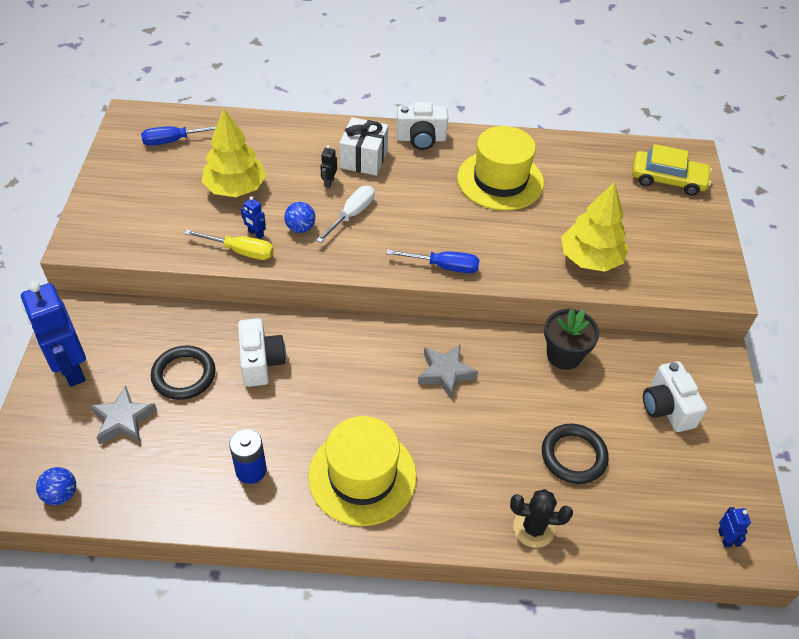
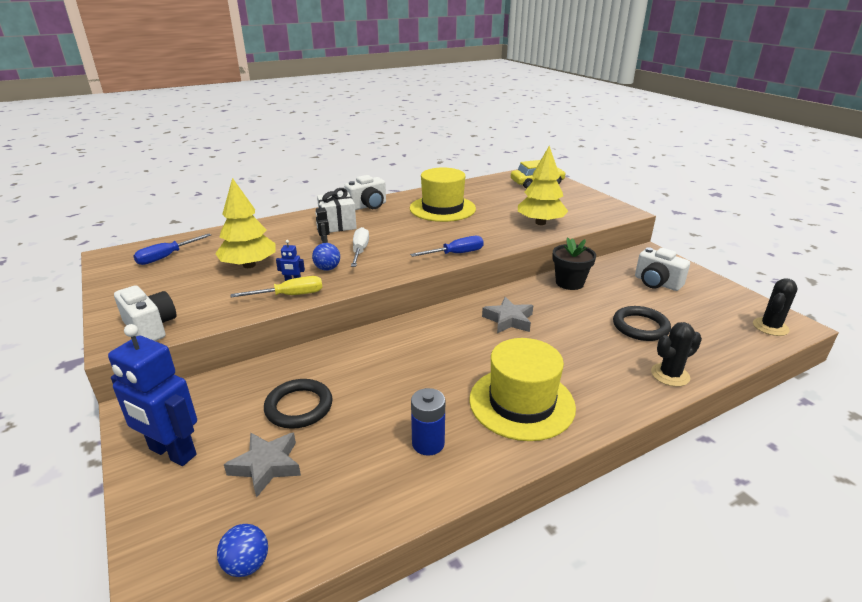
camera: 30 degrees left, 20 degrees down
white camera [238,318,286,387] -> white camera moved to [114,285,177,341]
blue robot [718,507,751,548] -> black cactus [753,278,797,336]

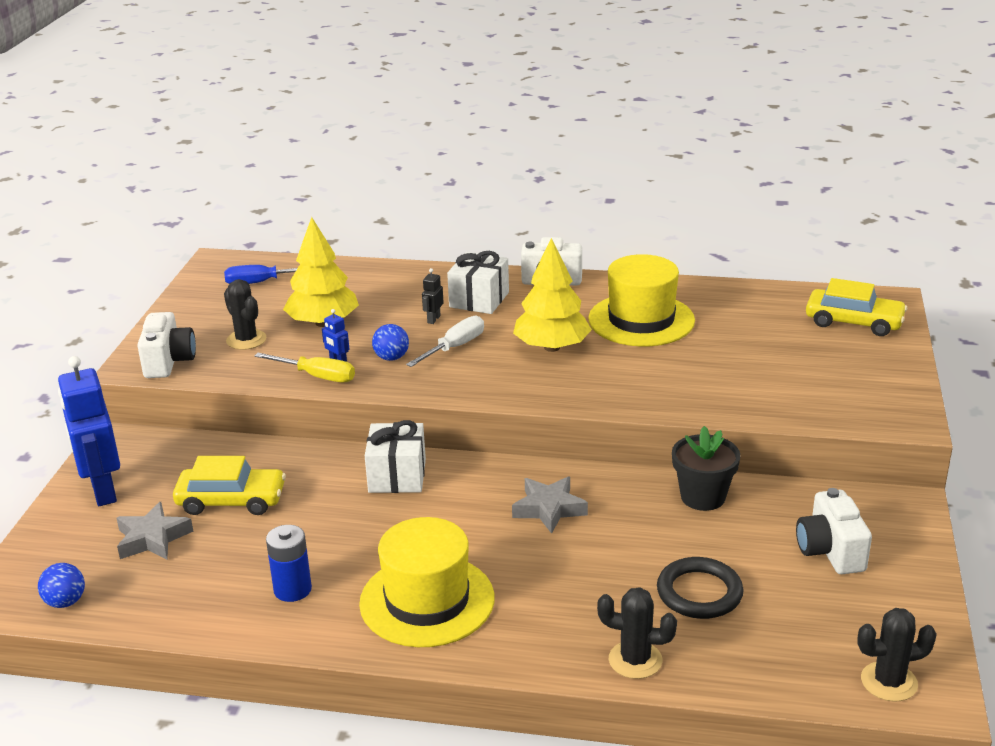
camera: 40 degrees right, 0 degrees up
black ring [264,379,333,429] -> yellow car [173,456,286,515]
blue screwdriver [410,236,484,257] -> none
yellow tree [518,146,568,225] -> yellow tree moved to [513,238,592,352]
none -> black cactus [224,279,266,350]
none -> white gift [365,420,426,493]

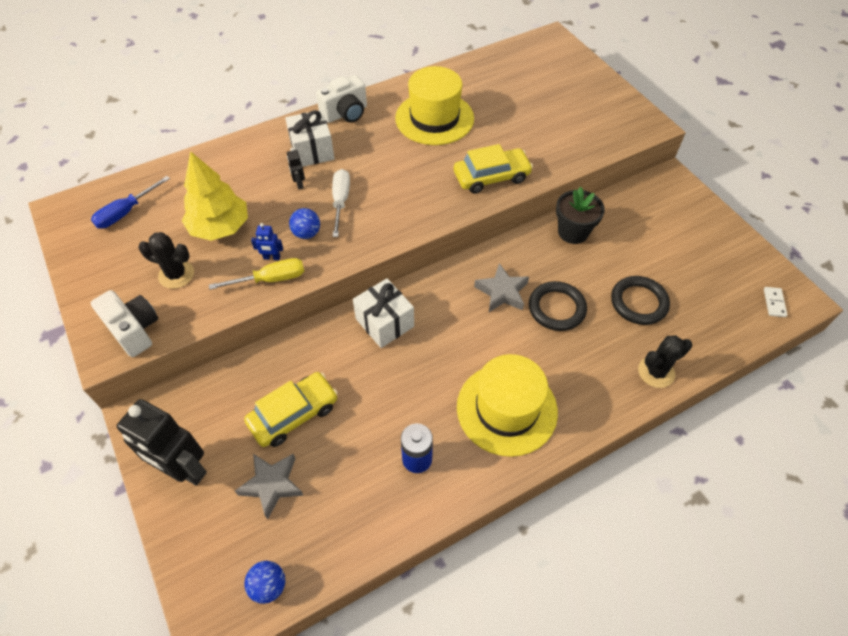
camera: 40 degrees left, 25 degrees up
blue robot [58,356,120,506] -> black robot [117,399,207,486]
yellow tree [513,238,592,352] -> none
white camera [796,488,872,574] -> none
yellow car [806,278,907,336] -> yellow car moved to [454,144,533,194]
black cactus [857,608,937,702] -> white domino [764,287,787,317]
none -> black ring [529,281,587,331]

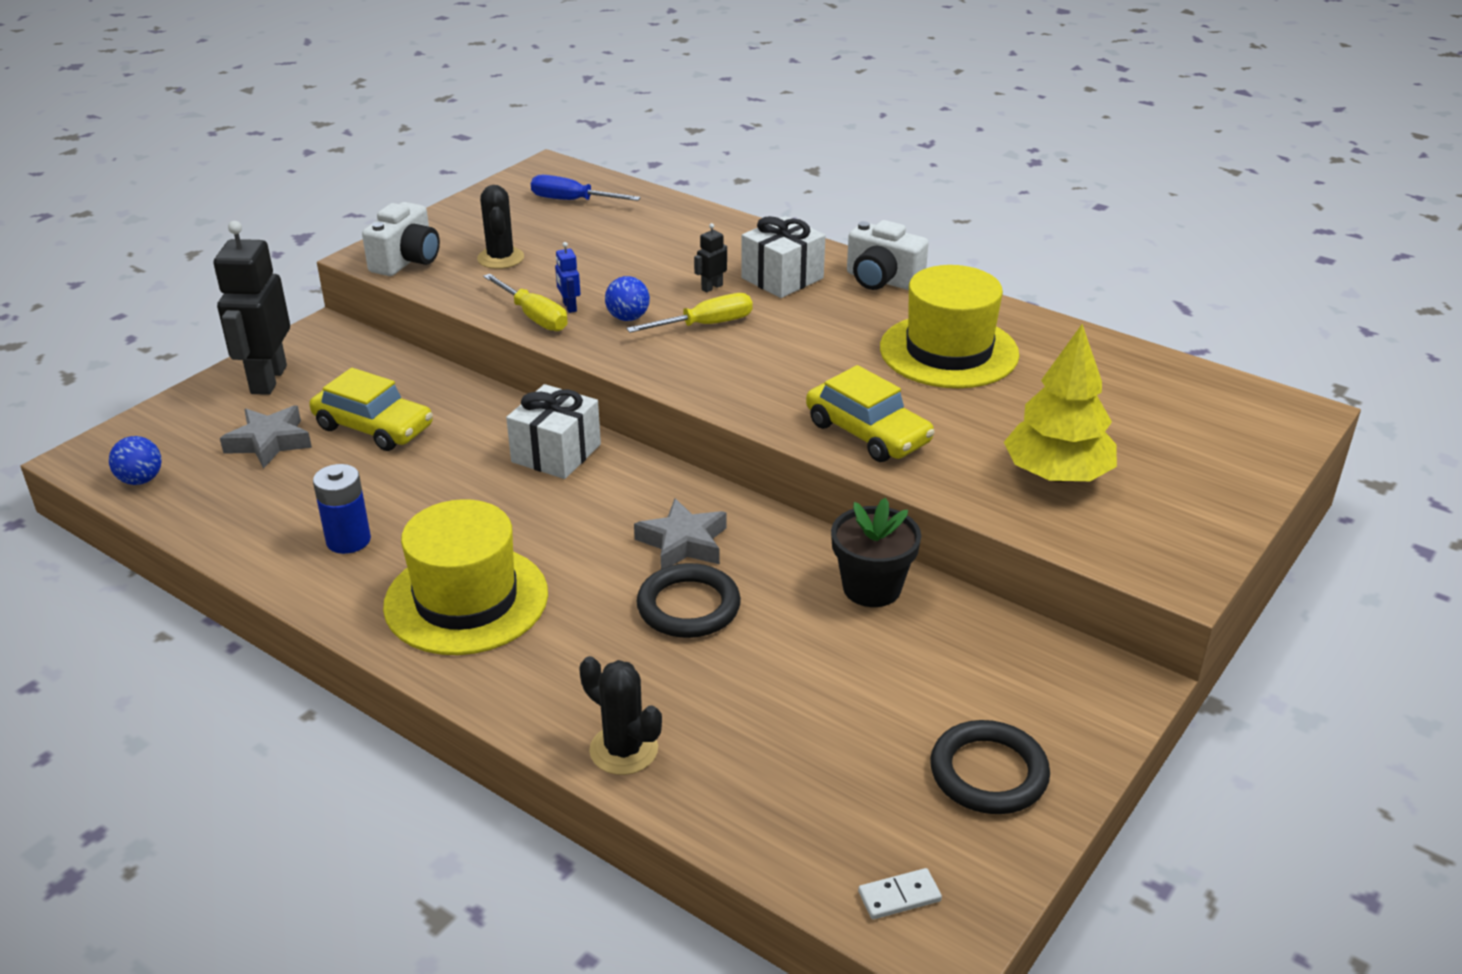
camera: 65 degrees right, 20 degrees down
yellow tree [182,151,248,241] -> yellow tree moved to [1004,324,1117,482]
white screwdriver [332,169,350,237] -> yellow screwdriver [626,293,753,333]
black ring [611,276,670,325] -> black ring moved to [930,720,1050,814]

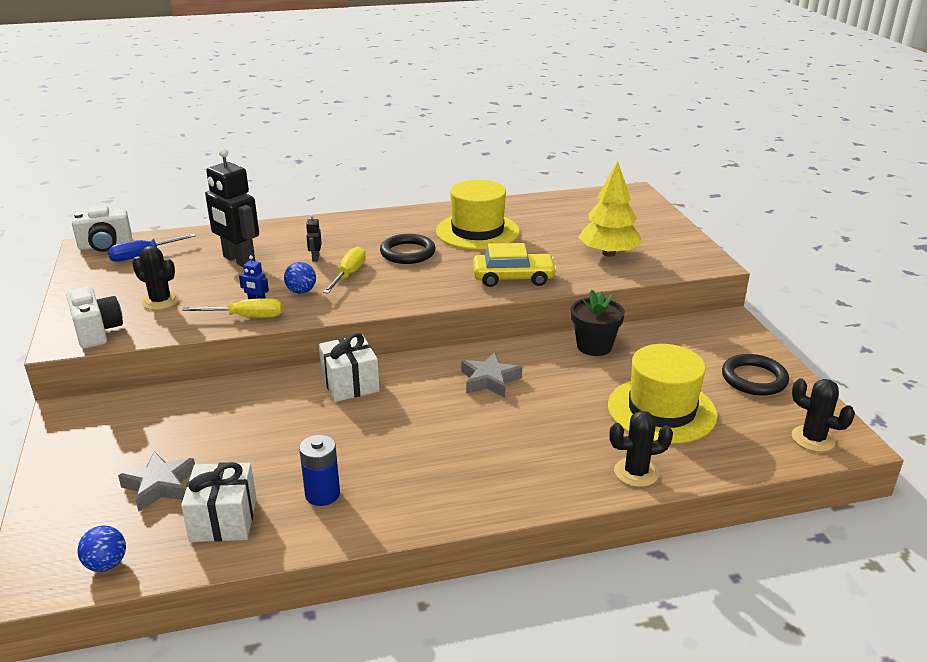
camera: 50 degrees left, 5 degrees down
black robot [214,221,290,395] -> black robot moved to [205,148,259,267]
yellow car [309,368,433,451] -> none
yellow hat [383,499,548,655] -> yellow hat moved to [608,344,717,444]
black ring [637,563,741,638] -> black ring moved to [380,234,435,264]
white gift [741,216,825,298] -> white gift moved to [181,462,257,542]
white camera [847,220,929,290] -> white camera moved to [72,205,132,252]
white domino [858,868,942,919] -> black cactus [792,378,855,452]

